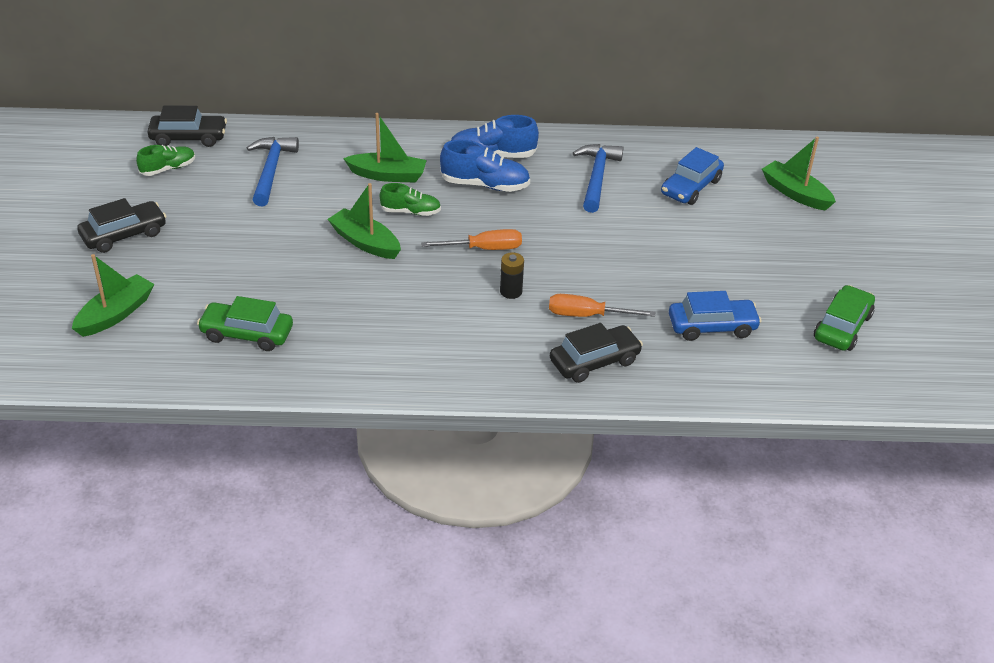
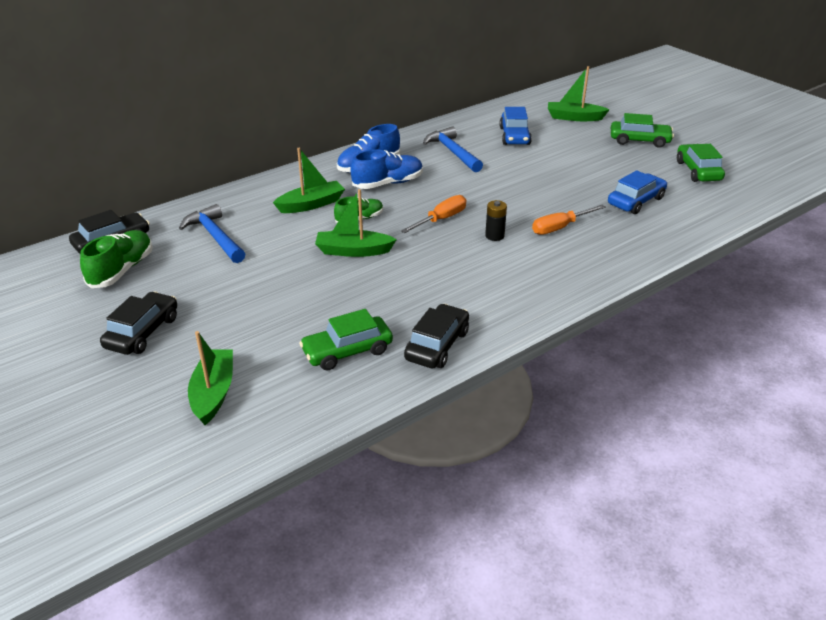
camera: 35 degrees left, 5 degrees down
green shoe [136,145,195,176] -> green shoe [80,230,153,288], size x1.53
black car [550,323,643,383] -> black car moved to [404,304,469,368]
none -> green car [611,113,674,148]

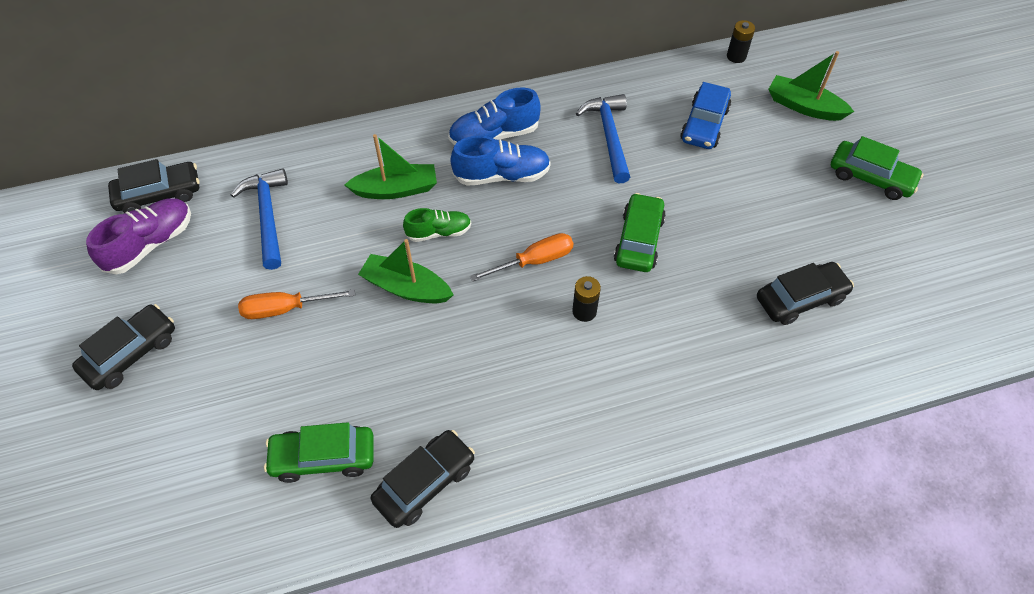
camera: 20 degrees right, 20 degrees up
green shoe [80,230,153,288] -> purple shoe [86,199,191,274]
green boat [188,331,233,425] -> none
orange screwdriver [532,205,606,235] -> orange screwdriver moved to [238,289,355,319]
blue car [608,170,667,214] -> black car [757,262,854,325]
green car [677,144,725,182] -> green car moved to [614,193,666,272]
none -> black battery [727,20,755,63]

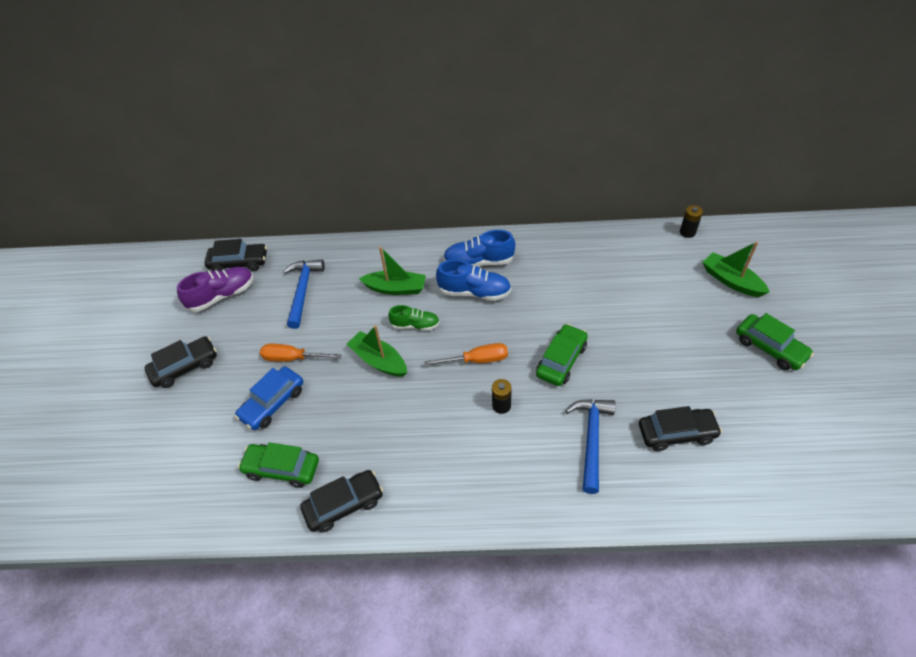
camera: 20 degrees right, 5 degrees down
blue hammer [576,94,630,183] -> blue hammer moved to [566,399,616,494]
blue car [680,82,731,149] -> blue car moved to [235,367,303,430]

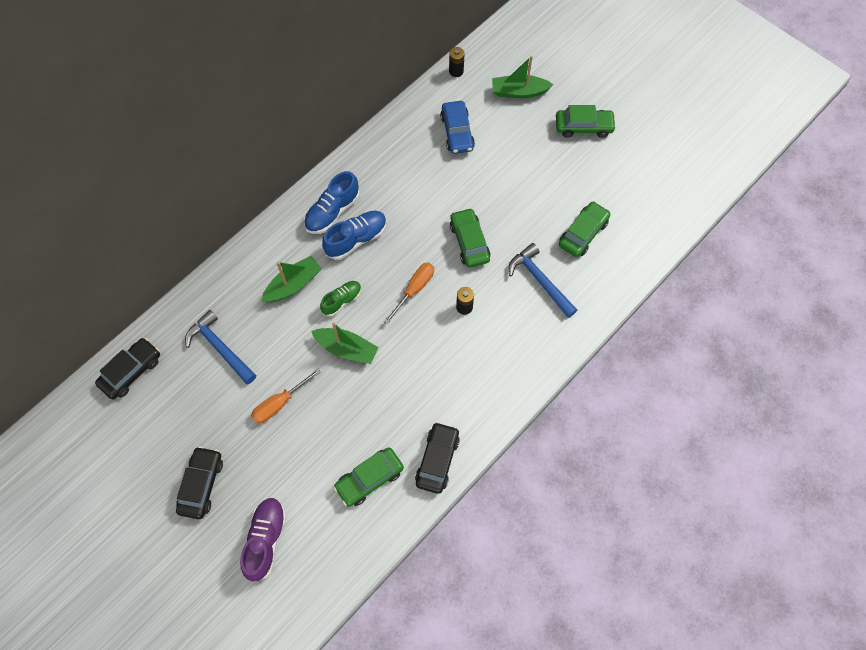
camera: 50 degrees left, 15 degrees up
purple shoe [177,267,254,312] -> purple shoe moved to [240,497,286,582]
blue car [235,367,303,430] -> blue car moved to [440,101,475,154]
green boat [347,325,407,377] -> green boat turned 150 degrees counterclockwise [311,322,379,364]
black car [639,406,722,451] -> green car [559,201,610,257]

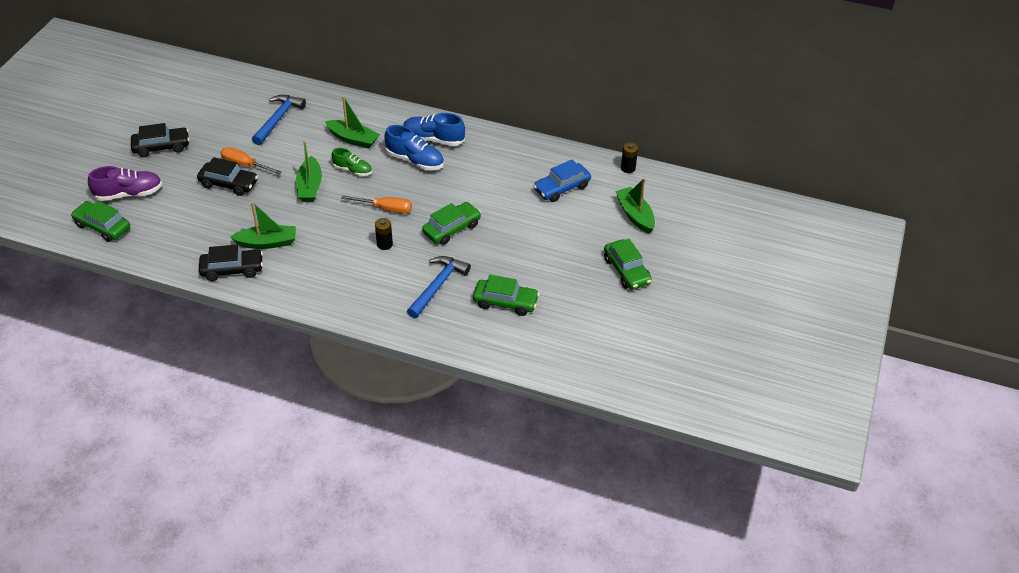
camera: 65 degrees right, 20 degrees down
black car [95,338,160,399] -> black car moved to [197,157,258,196]
green car [333,447,404,507] -> green car moved to [71,201,130,242]
none -> green boat [230,202,296,249]

